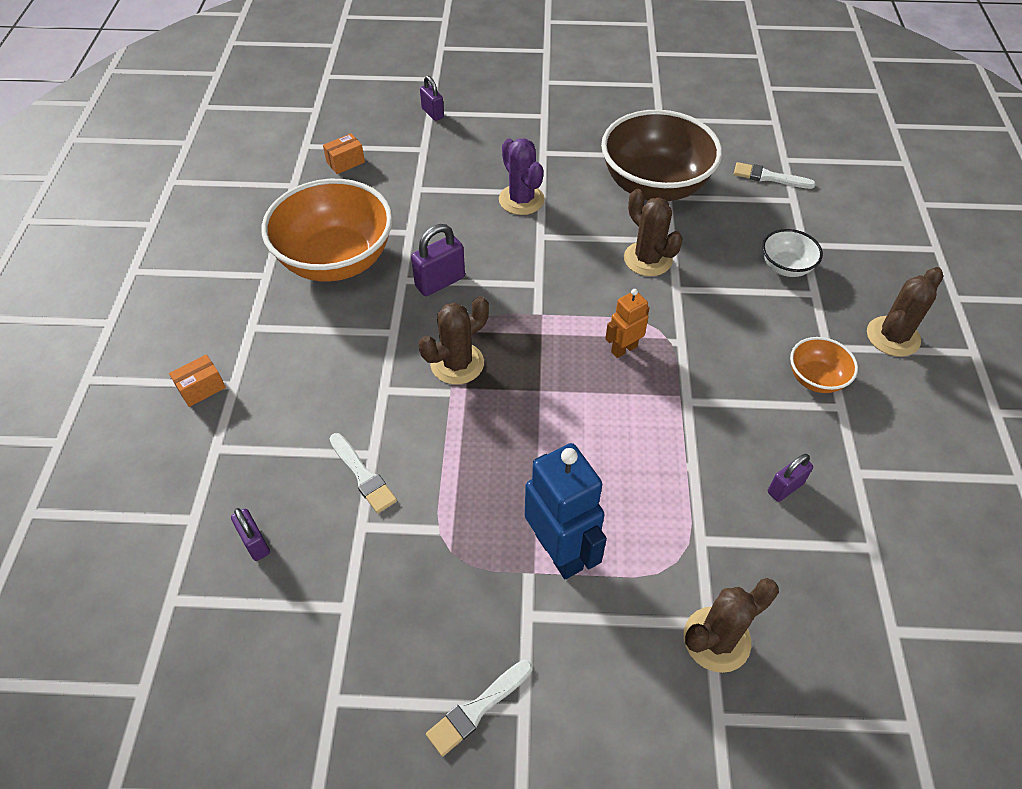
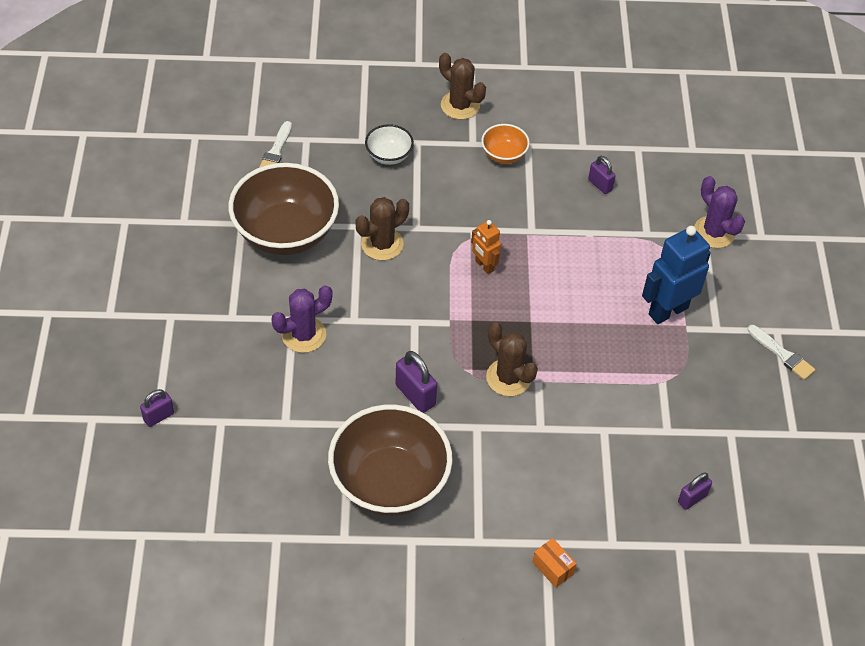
camera: 95 degrees left, 0 degrees up
orange bowl [262,179,393,281] -> brown bowl [328,405,453,516]
orange box [323,133,365,174] -> none
white brush [330,433,397,513] -> none
brown cactus [684,578,779,673] -> purple cactus [694,176,745,248]

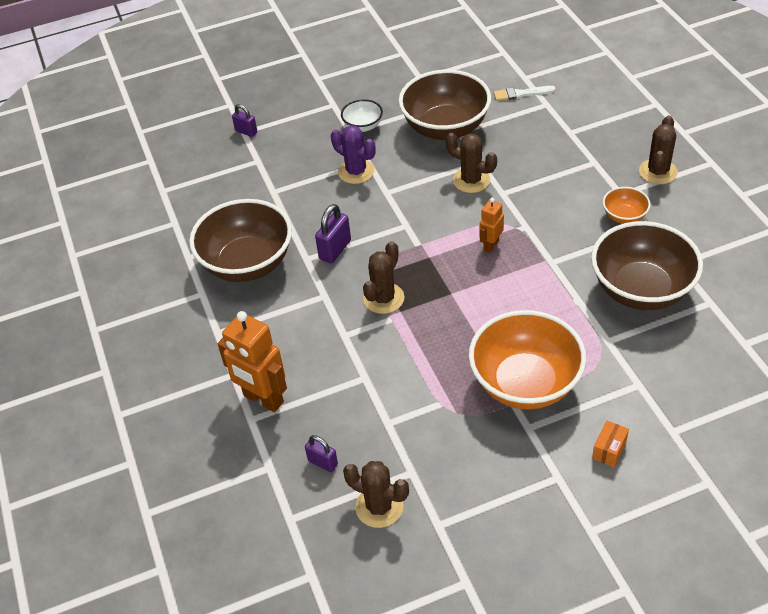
camera: 75 degrees right, 5 degrees down
white bowl [365,124,414,165] -> white bowl moved to [341,99,383,132]
orange box [532,538,577,588] -> orange box moved to [592,421,629,467]
purple padlock [588,156,616,194] -> brown bowl [591,221,703,310]
blue robot [642,226,711,324] -> orange bowl [469,310,586,410]
purple cactus [694,176,745,248] -> none
white brush [748,325,815,380] -> none
none -> orange robot [218,311,287,412]
none -> brown cactus [343,461,409,528]

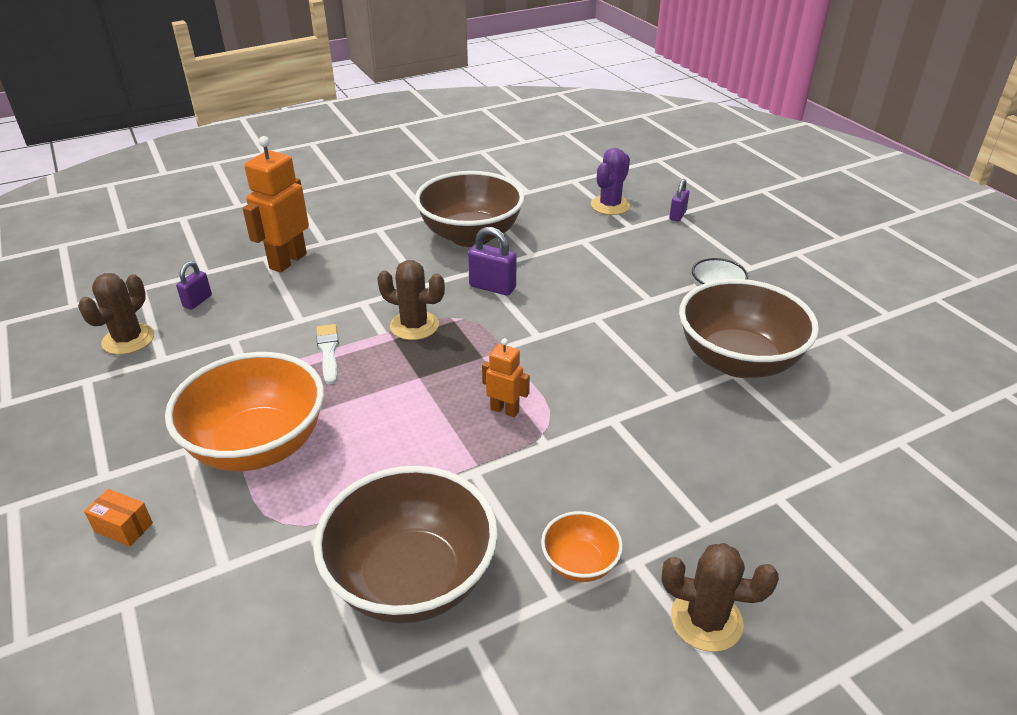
camera: 80 degrees right, 10 degrees down
purple cactus [331,125,376,184] -> purple cactus moved to [591,148,630,215]
brown cactus [446,133,497,193] -> none
white brush [494,86,556,101] -> white brush moved to [317,324,339,384]

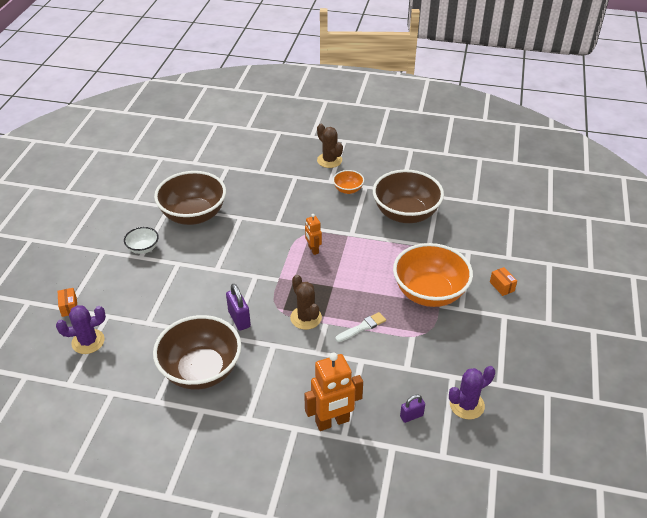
camera: 140 degrees left, 5 degrees up
brown cactus [78,273,154,355] -> purple cactus [449,366,495,420]
white brush [317,324,339,384] -> white brush turned 150 degrees counterclockwise [335,312,386,342]
purple padlock [669,179,690,222] -> orange box [58,288,77,317]

